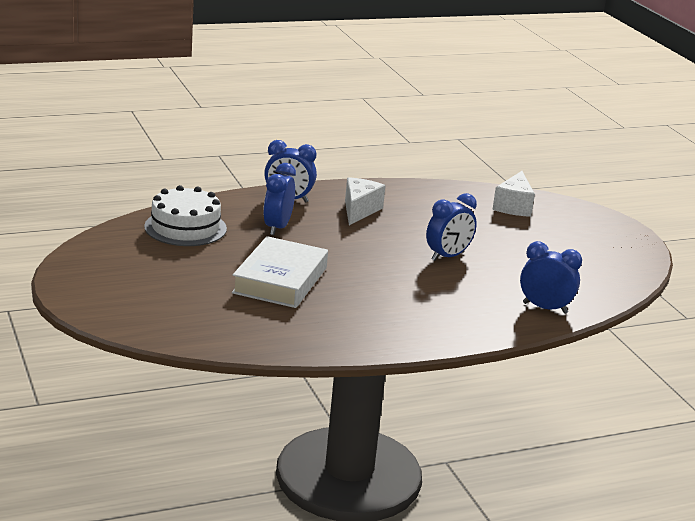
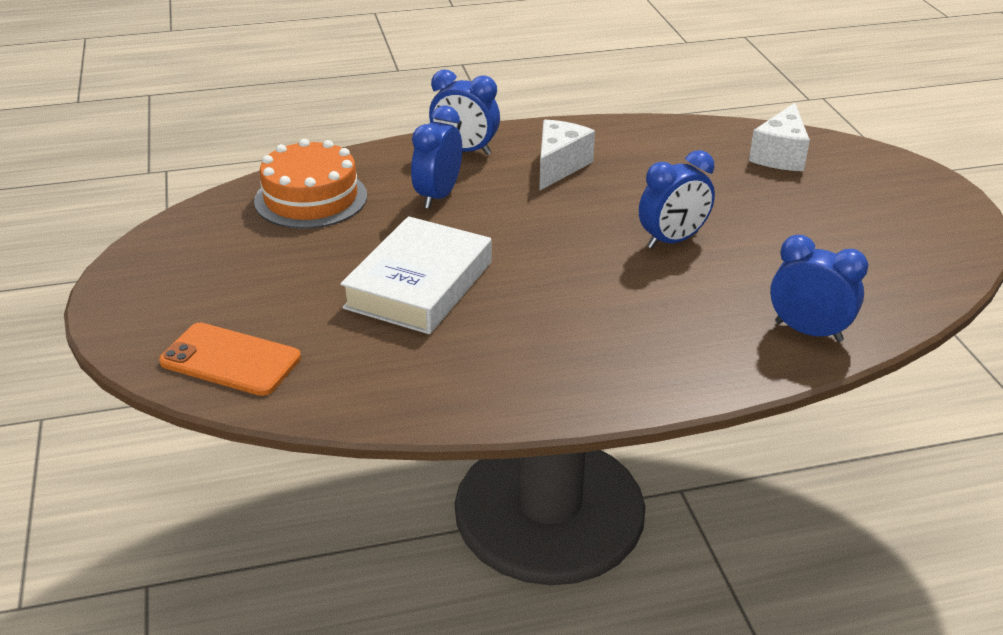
camera: 10 degrees right, 10 degrees up
white cake [144,185,227,246] -> orange cake [254,139,367,229]
none -> orange phone [159,323,301,396]

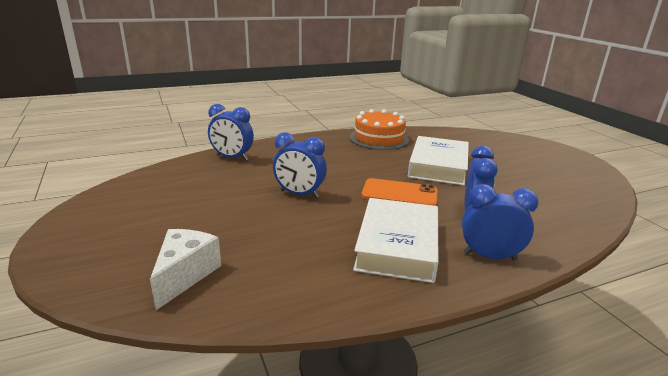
camera: 170 degrees right, 10 degrees down
orange phone [159,323,301,396] -> orange phone moved to [361,178,438,206]
orange cake [254,139,367,229] -> orange cake moved to [350,109,409,150]
white cheese [539,120,595,191] -> white book [353,198,438,283]
blue clock [639,150,715,249] -> blue clock turned 120 degrees counterclockwise [273,132,327,198]

